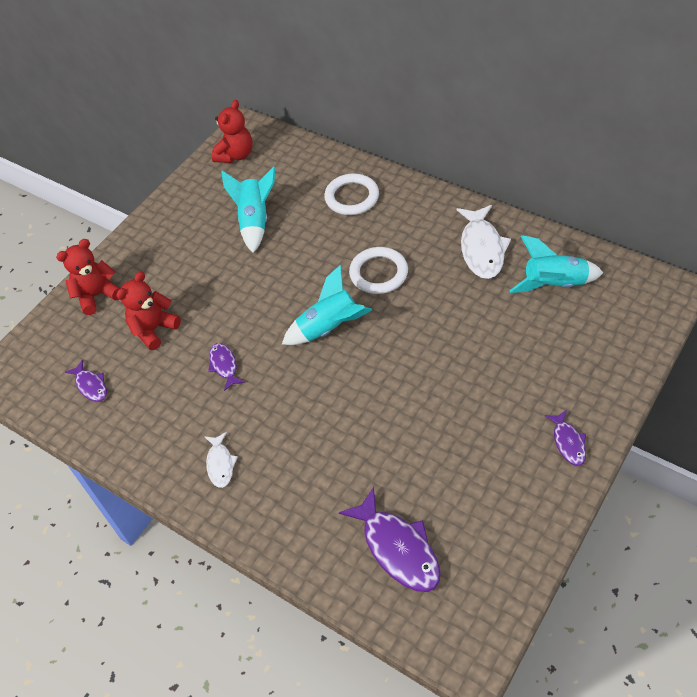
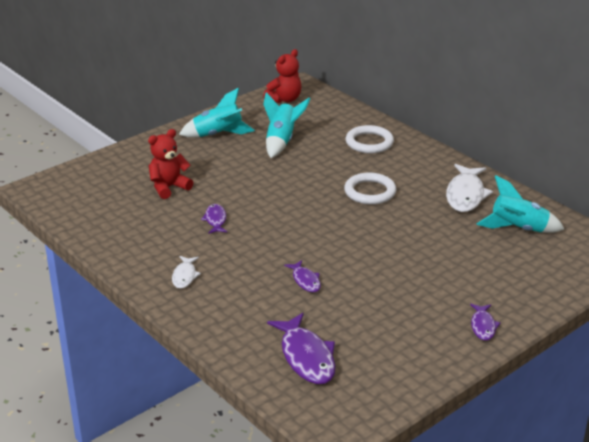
camera: 10 degrees right, 20 degrees down
red teddy bear [56,239,121,315] -> none
purple fish [65,360,107,402] -> purple fish moved to [284,260,321,292]
turquoise rocket [282,265,372,345] -> turquoise rocket moved to [179,88,255,137]

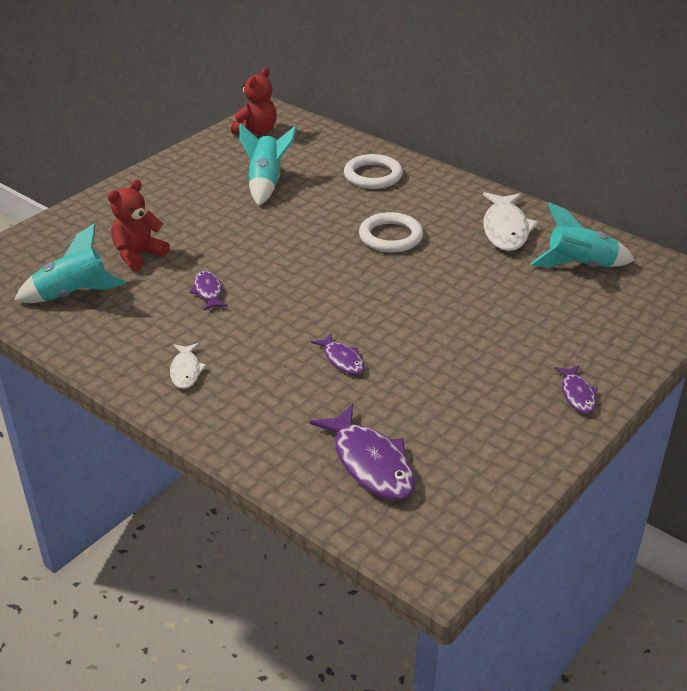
camera: 10 degrees left, 5 degrees up
turquoise rocket [179,88,255,137] -> turquoise rocket moved to [14,223,126,303]

